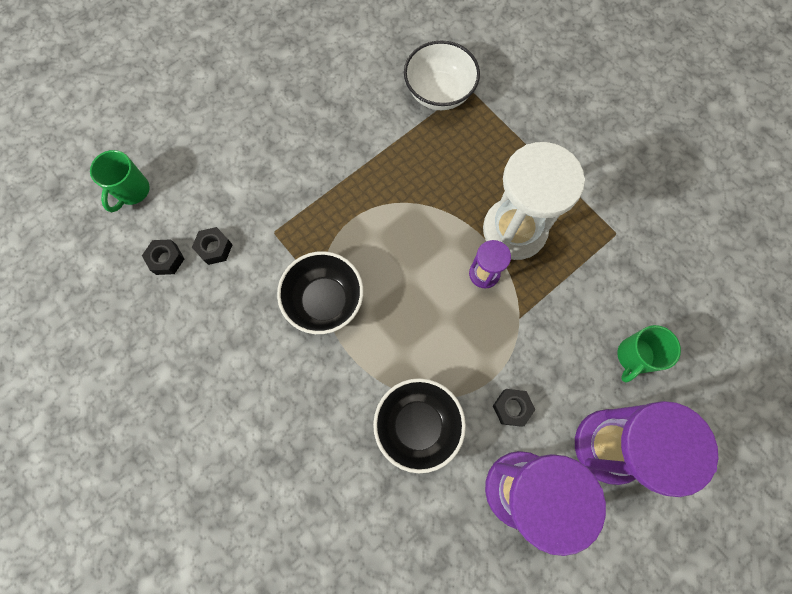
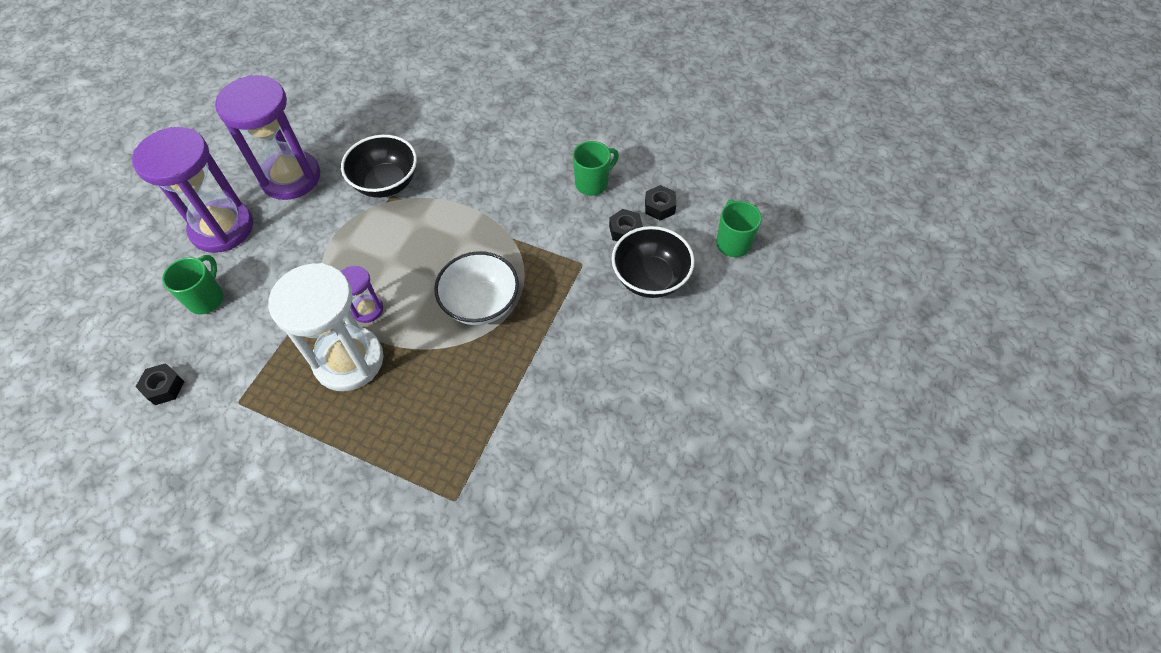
camera: 155 degrees right, 15 degrees down
black bowl [277,251,363,334] -> black bowl moved to [612,226,695,298]
white bowl [404,40,480,110] -> white bowl moved to [434,251,519,325]
black nut [493,389,535,427] -> black nut moved to [136,363,184,405]
none -> green mug [573,141,619,196]

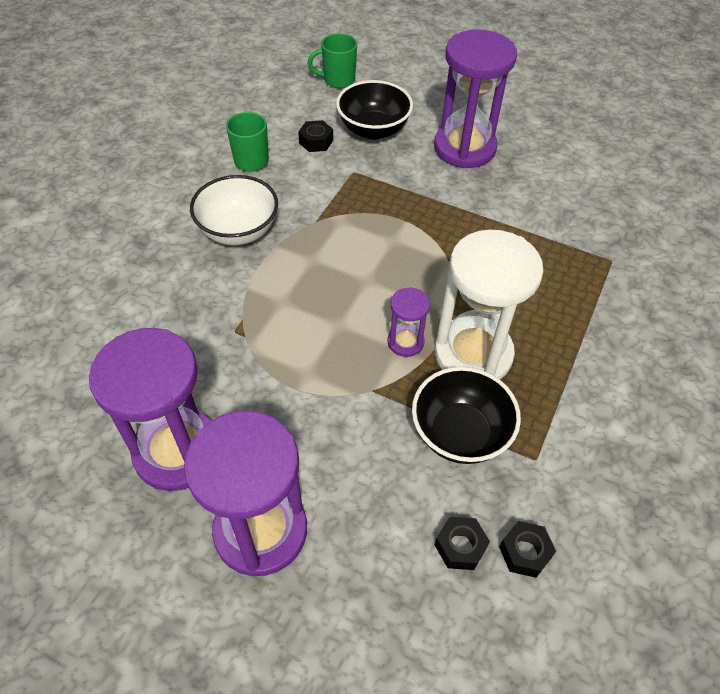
camera: 90 degrees left, 5 degrees down
green mug [162,255,224,315] -> none
black bowl [341,135,417,198] -> black bowl moved to [412,367,521,464]
white bowl [434,251,519,325] -> white bowl moved to [190,175,278,245]
black nut [645,185,676,221] -> black nut moved to [435,517,490,570]
none -> purple hourglass [434,29,517,168]

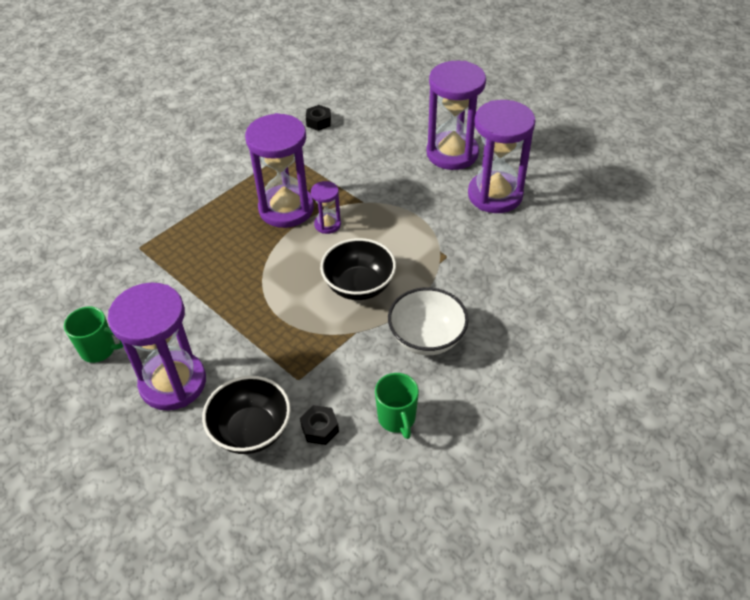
camera: 160 degrees left, 5 degrees down
green mug [308,33,357,88] -> green mug moved to [64,306,123,363]
black bowl [412,367,521,464] -> black bowl moved to [320,238,396,300]
white hourglass [435,229,544,379] -> purple hourglass [245,113,314,228]
black nut [435,517,490,570] -> none

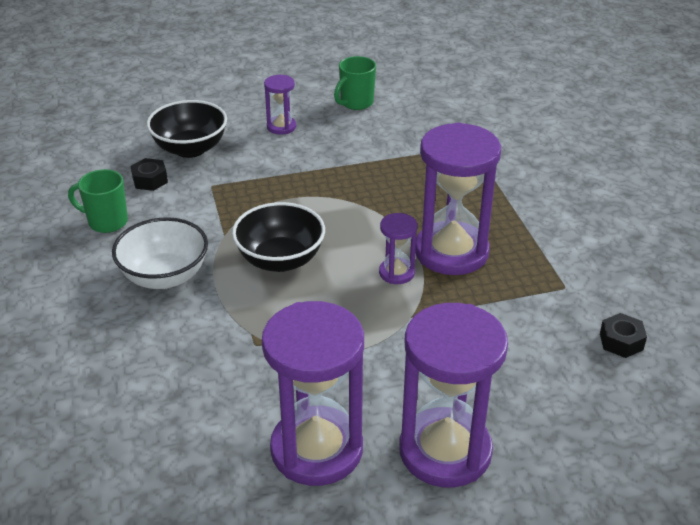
camera: 120 degrees right, 10 degrees down
purple hourglass [108,282,206,411] -> purple hourglass [264,75,296,135], size x0.47

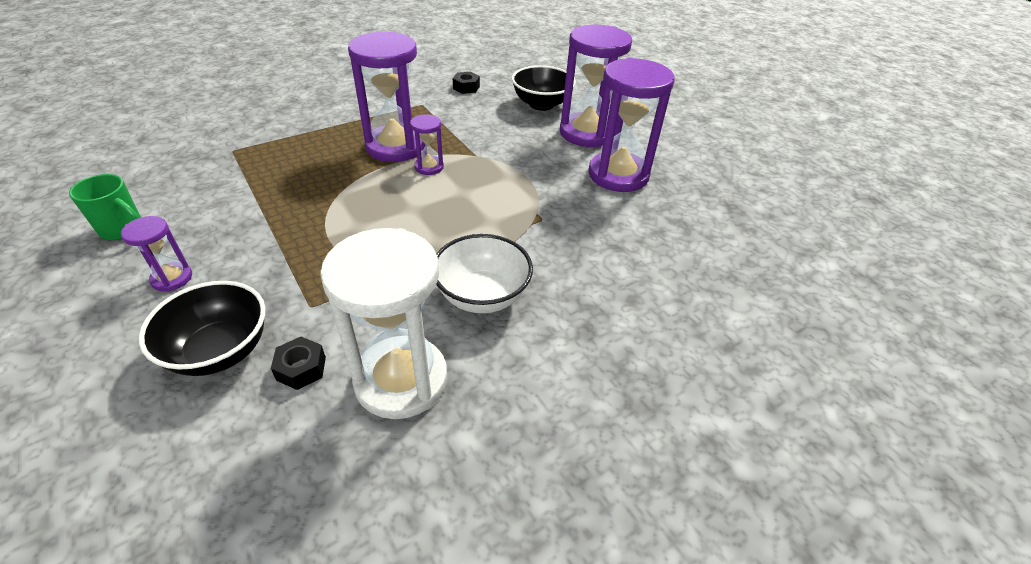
camera: 110 degrees left, 5 degrees up
green mug [68,169,128,233] -> white hourglass [320,228,447,419]
black bowl [232,202,325,272] -> black bowl moved to [512,65,576,111]

